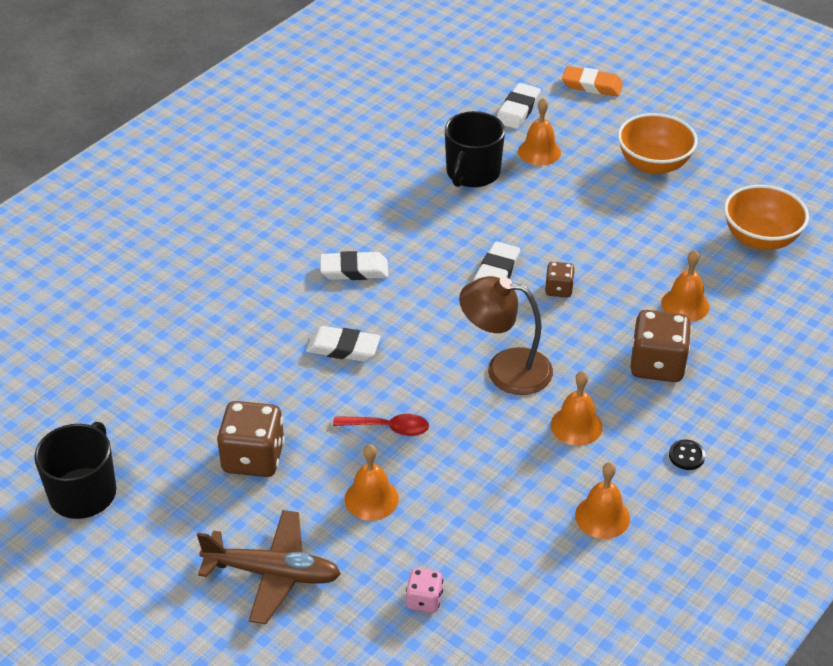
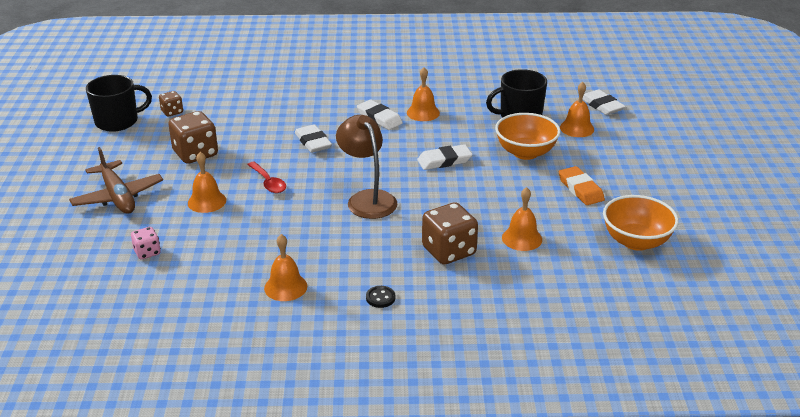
camera: 50 degrees right, 10 degrees down
white eraser [497,83,541,129] -> white eraser turned 75 degrees clockwise [583,89,626,115]
brown dice [545,262,575,298] -> brown dice moved to [159,91,183,117]
orange bell [551,371,603,446] -> orange bell moved to [407,67,440,121]
orange eraser [562,66,623,97] -> orange eraser moved to [559,166,605,205]
orange bowl [618,113,698,174] -> orange bowl moved to [495,113,561,160]

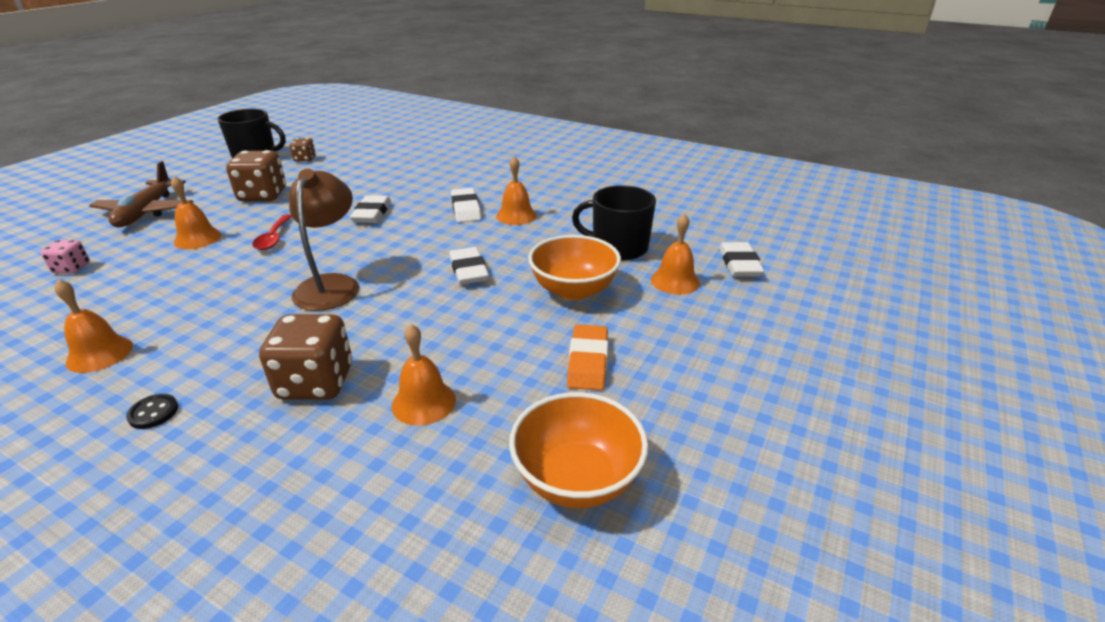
camera: 30 degrees right, 0 degrees up
white eraser [417,144,472,170] -> white eraser turned 60 degrees clockwise [449,247,489,285]

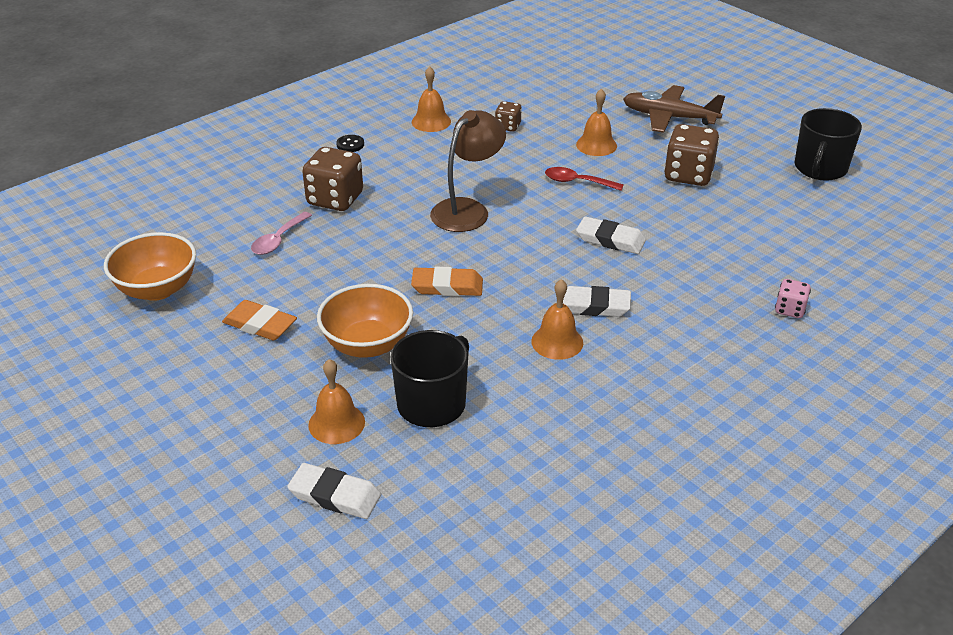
camera: 110 degrees right, 5 degrees up
pink dice [40,240,90,273] -> pink dice moved to [775,279,811,318]
brown lamp [289,169,359,311] -> brown lamp turned 75 degrees counterclockwise [430,110,506,232]
brown dice [290,138,316,162] -> brown dice moved to [495,101,522,132]
orange bell [392,324,456,426] -> pink spoon [251,212,312,255]
white eraser [449,247,489,285] -> orange eraser [411,267,483,296]

